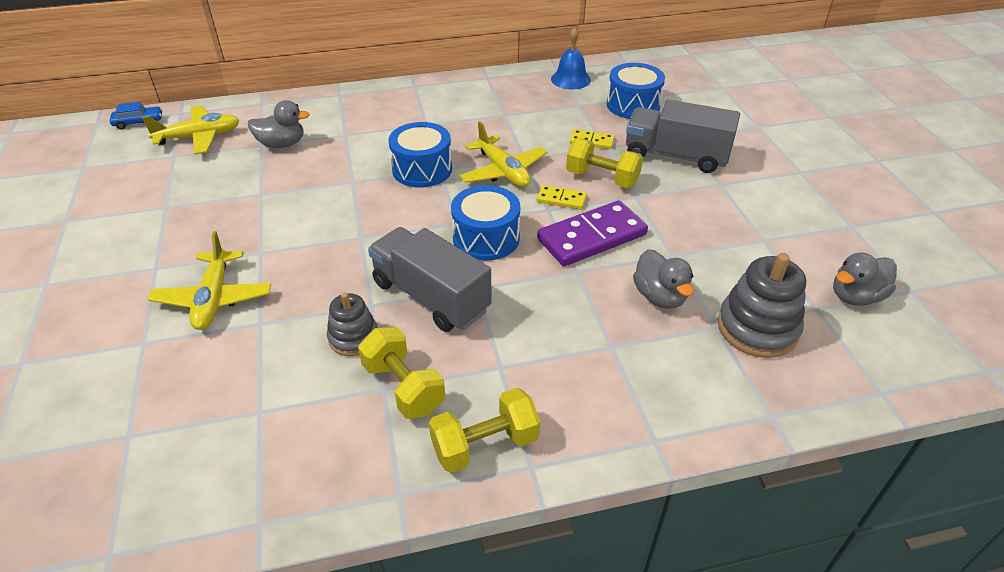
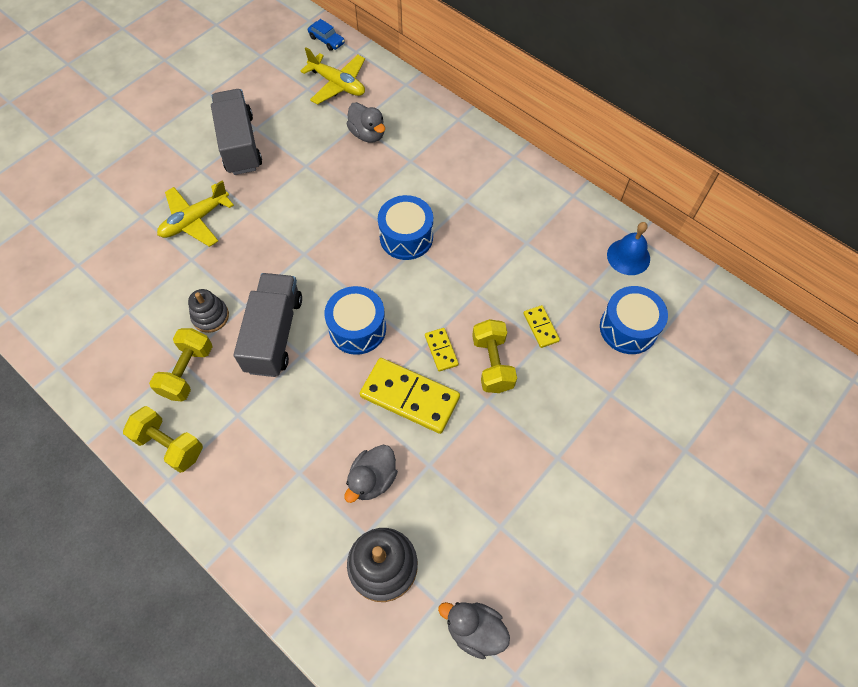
camera: 55 degrees right, 20 degrees up
yellow plane [460,121,548,187] -> none
purple domino [537,200,648,266] -> yellow domino [360,358,460,434]
grey truck [626,99,740,173] -> grey truck moved to [211,89,262,175]

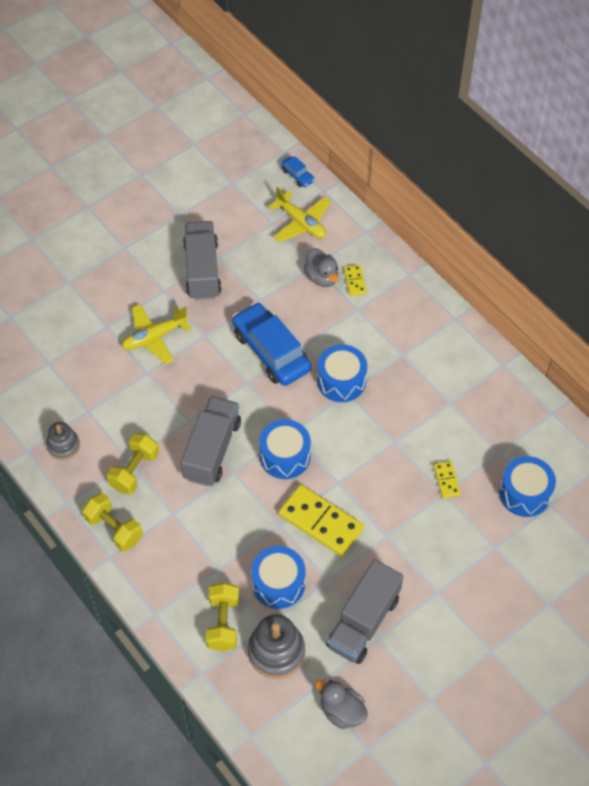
camera: 10 degrees right, 5 degrees down
grey stacking toy [188,289,229,333] -> grey stacking toy moved to [46,422,80,460]
grey duck [345,445,398,503] -> blue drum [251,546,306,609]
yellow domino [425,328,459,372] -> yellow domino moved to [344,265,367,296]
yellow dumbbell [472,319,517,393] -> yellow dumbbell moved to [206,583,239,651]
blue bell [607,222,650,275] -> none
none -> blue car [232,302,311,386]
none -> grey truck [326,559,403,664]

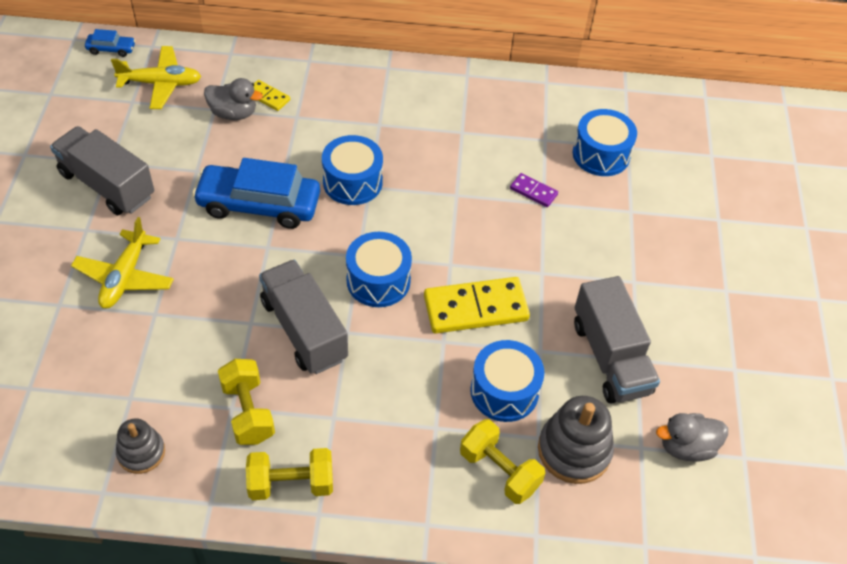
camera: 50 degrees left, 5 degrees down
yellow domino [434,461,461,498] -> purple domino [510,173,558,207]

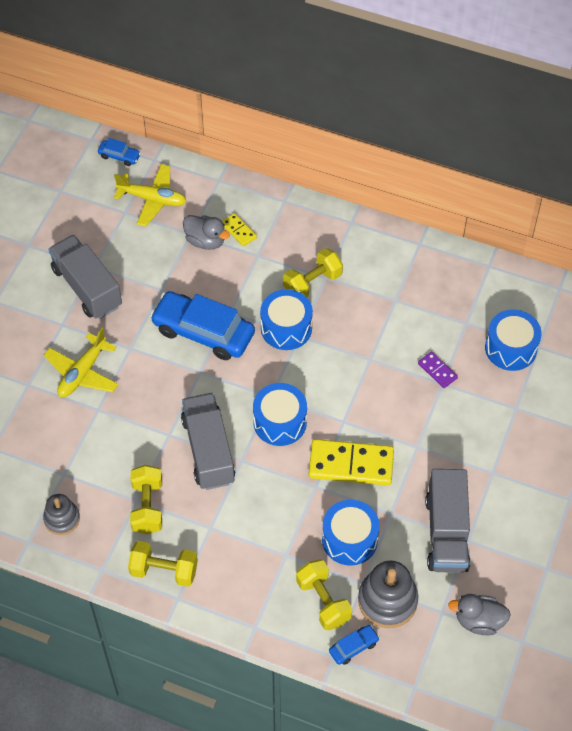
camera: 20 degrees right, 5 degrees up
none -> yellow dumbbell [283,248,343,297]
none -> blue car [329,625,380,665]

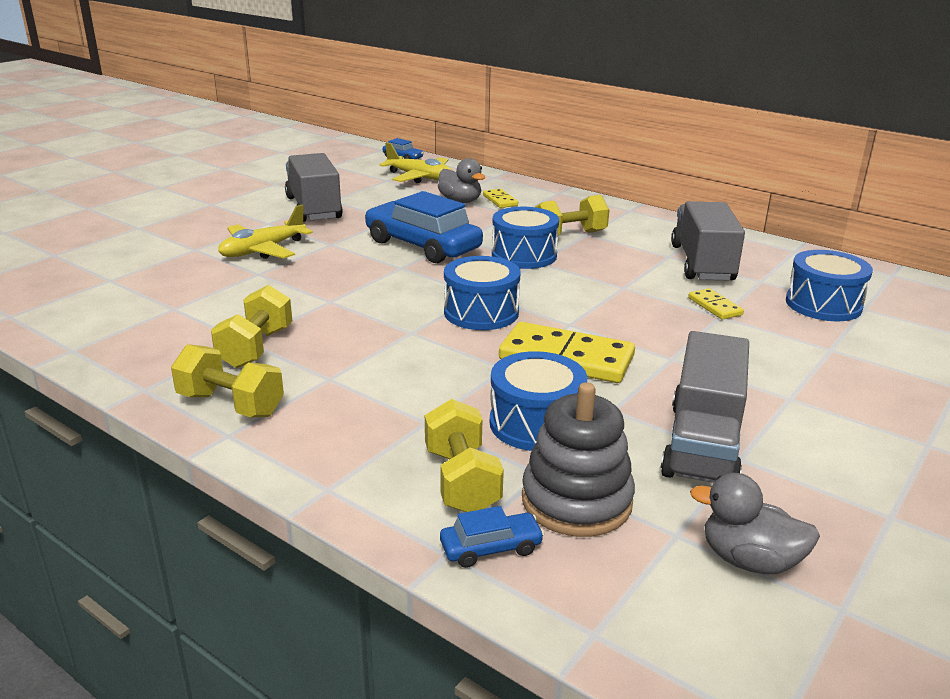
camera: 15 degrees right, 30 degrees down
grey stacking toy [43,494,80,535] -> none
grey truck [181,393,235,490] -> grey truck moved to [671,201,745,281]
purple domino [418,351,458,388] -> yellow domino [688,288,744,320]

